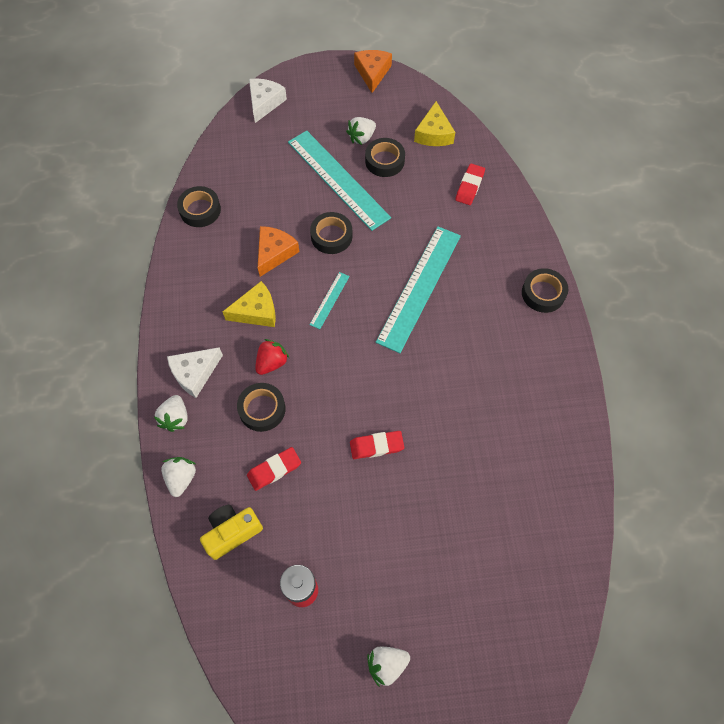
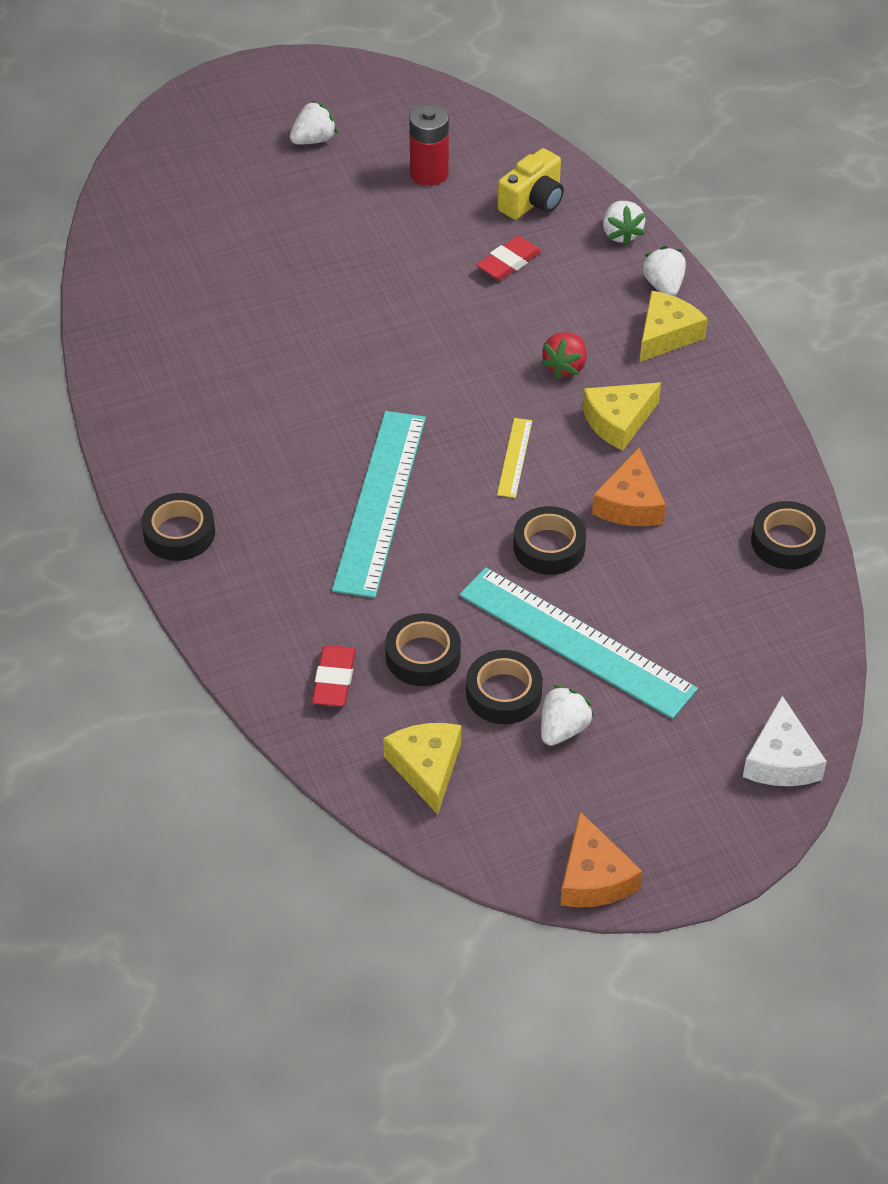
camera: 165 degrees right, 15 degrees down
white cheese [167,347,223,398] -> yellow cheese [640,291,708,362]
black tape [237,383,286,432] -> black tape moved to [385,613,461,686]
turquoise ruler [309,272,350,329] -> yellow ruler [497,418,532,498]
red eraser [350,431,404,459] -> none

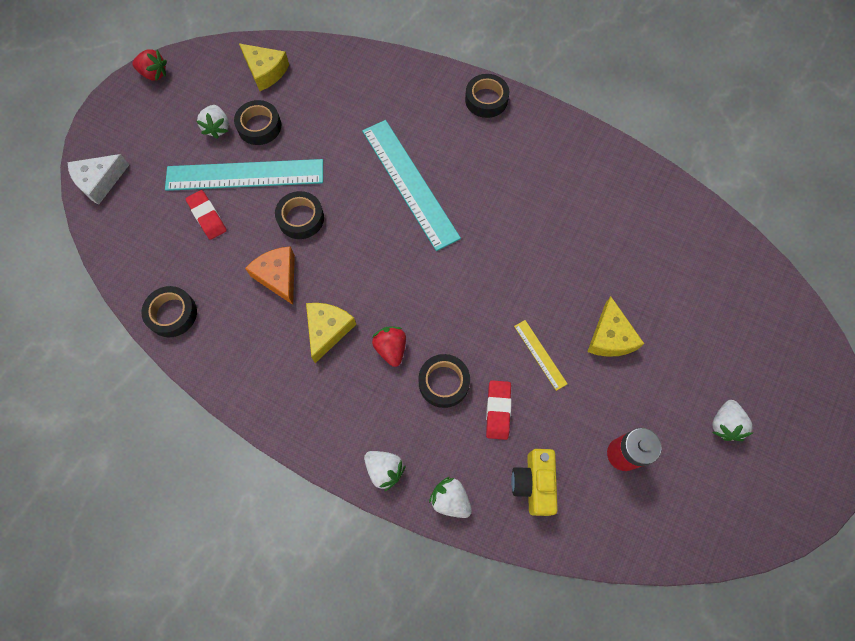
camera: 140 degrees right, 20 degrees up
red eraser [312,645,356,706] -> red eraser moved to [186,190,227,240]
black tape [385,613,461,686] -> black tape moved to [418,354,470,408]
yellow ruler [497,418,532,498] -> yellow ruler moved to [514,320,567,391]
orange cheese [560,812,642,907] -> red strawberry [132,49,167,81]
yellow cheese [640,291,708,362] -> yellow cheese moved to [587,297,644,357]
white cheese [743,696,827,786] -> white cheese turned 90 degrees counterclockwise [67,154,129,205]

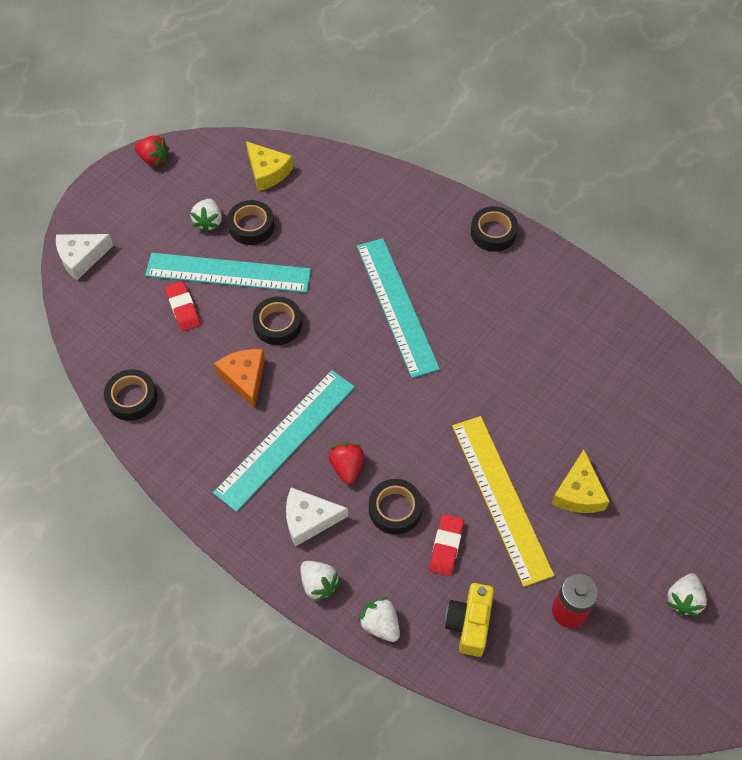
camera: 10 degrees right, 10 degrees down
yellow cheese [306,303,356,363] -> turquoise ruler [213,370,355,512]
yellow ruler [514,320,567,391] -> yellow ruler [452,416,554,587], size x2.25
none -> white cheese [286,487,348,547]

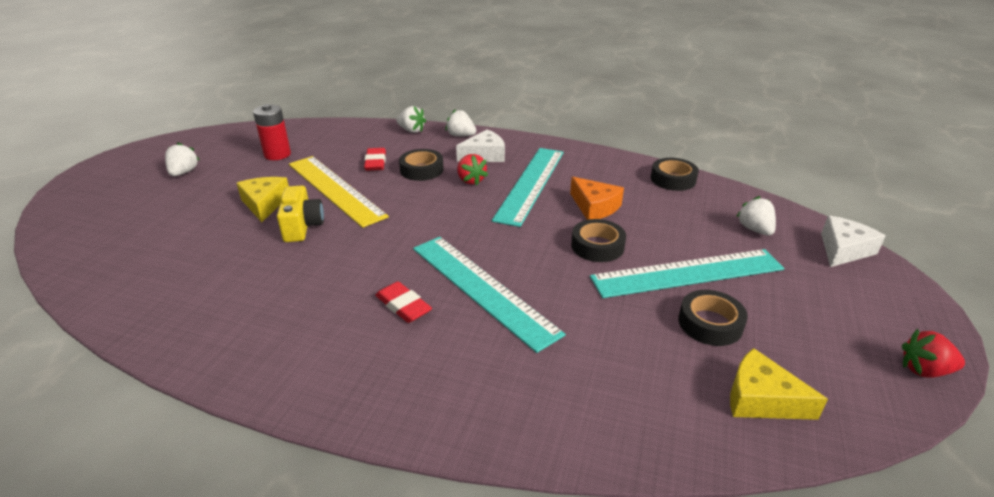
camera: 160 degrees right, 25 degrees down
red eraser [165,281,200,332] -> red eraser moved to [375,281,432,323]
white strawberry [190,199,222,233] -> white strawberry moved to [736,196,776,236]
yellow camera [445,583,494,657] -> yellow camera moved to [277,185,324,242]
black tape [471,206,518,252] -> none

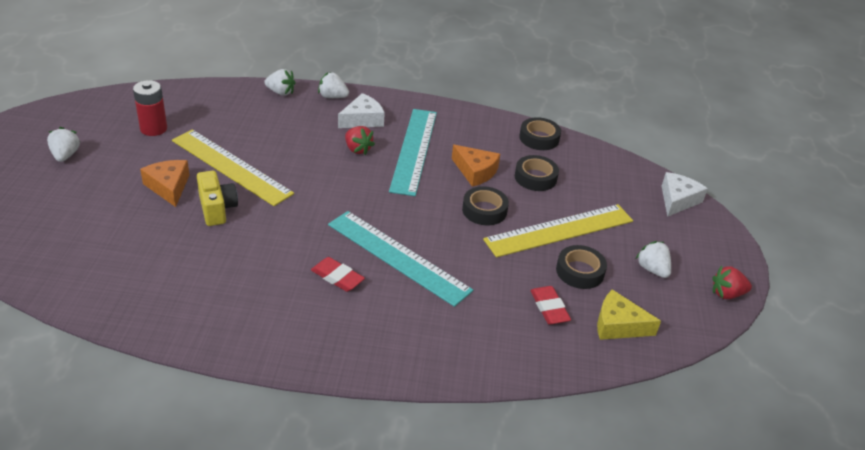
camera: 15 degrees left, 5 degrees up
yellow cheese [237,177,289,222] -> orange cheese [140,160,190,207]
red eraser [364,148,386,171] -> red eraser moved to [530,286,571,325]
black tape [399,149,444,181] -> black tape moved to [515,155,559,191]
turquoise ruler [590,249,784,298] -> yellow ruler [483,204,633,258]
white strawberry [736,196,776,236] -> white strawberry moved to [636,241,671,278]

